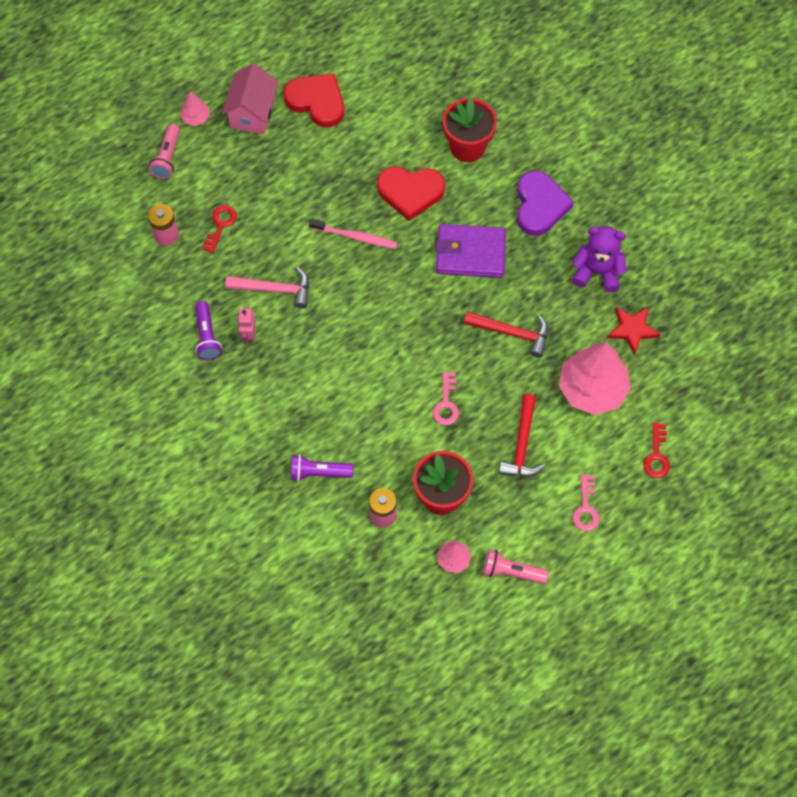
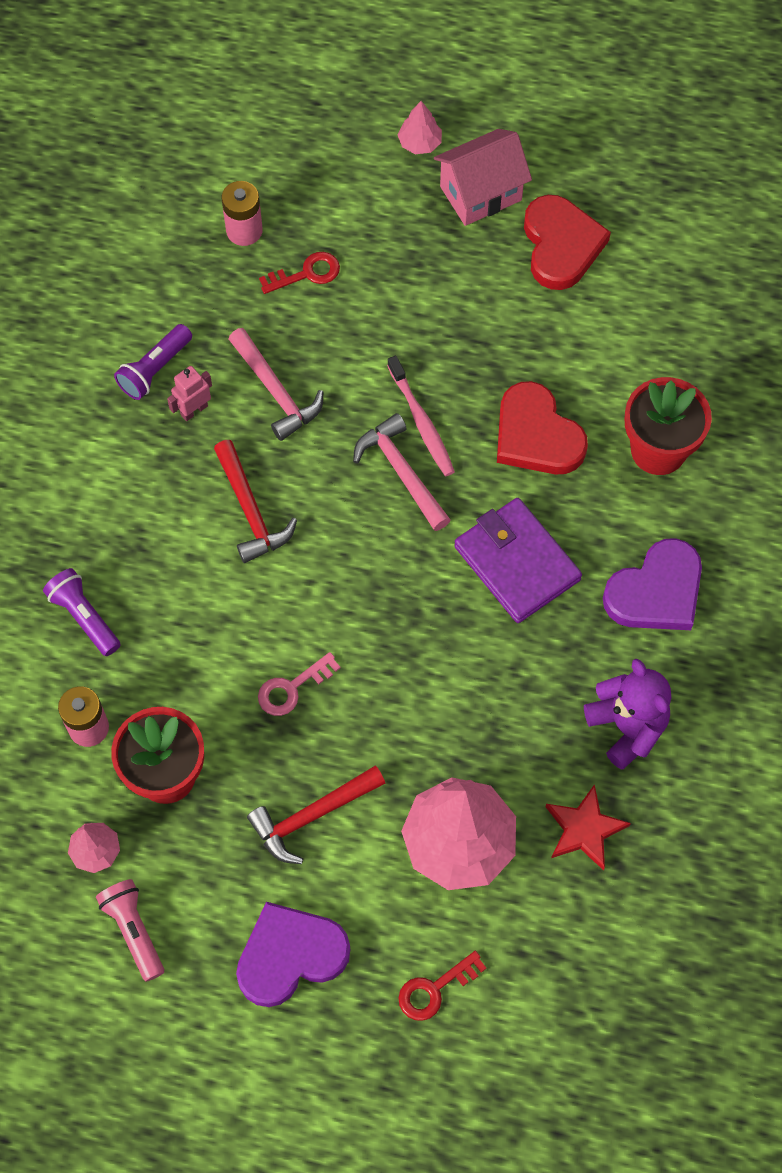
camera: 50 degrees right, 0 degrees up
pink flashlight [149,124,180,179] -> none
red hammer [464,311,548,357] -> red hammer moved to [214,440,297,563]
pink key [573,474,600,531] -> purple heart [236,902,350,1007]
none -> pink hammer [353,413,451,531]

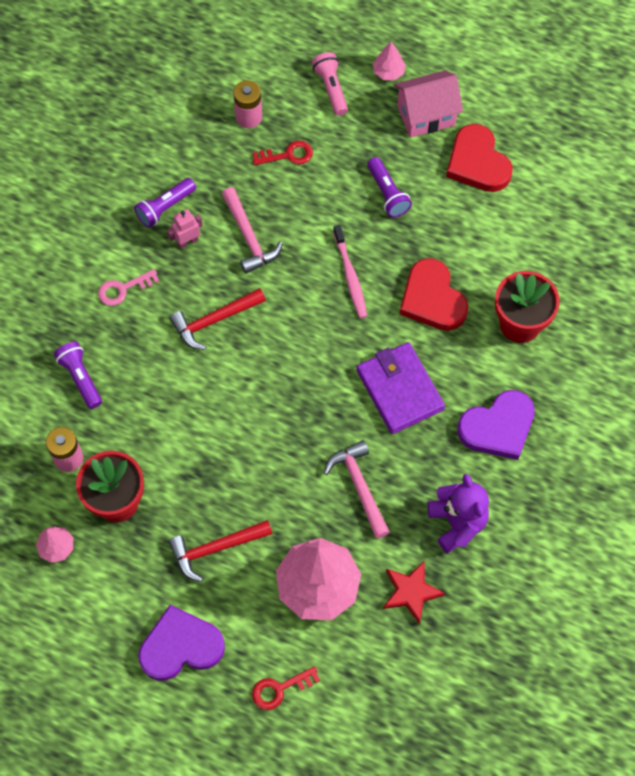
camera: 10 degrees right, 0 degrees up
pink flashlight [96,879,164,982] -> pink flashlight moved to [312,52,348,116]
red hammer [214,440,297,563] -> red hammer turned 75 degrees clockwise [169,288,266,350]
pink key [258,652,341,716] -> pink key moved to [98,269,159,306]
pink hammer [353,413,451,531] -> pink hammer moved to [324,440,390,539]
red heart [524,195,611,290] -> red heart turned 150 degrees clockwise [446,124,513,192]
none -> purple flashlight [367,157,412,217]

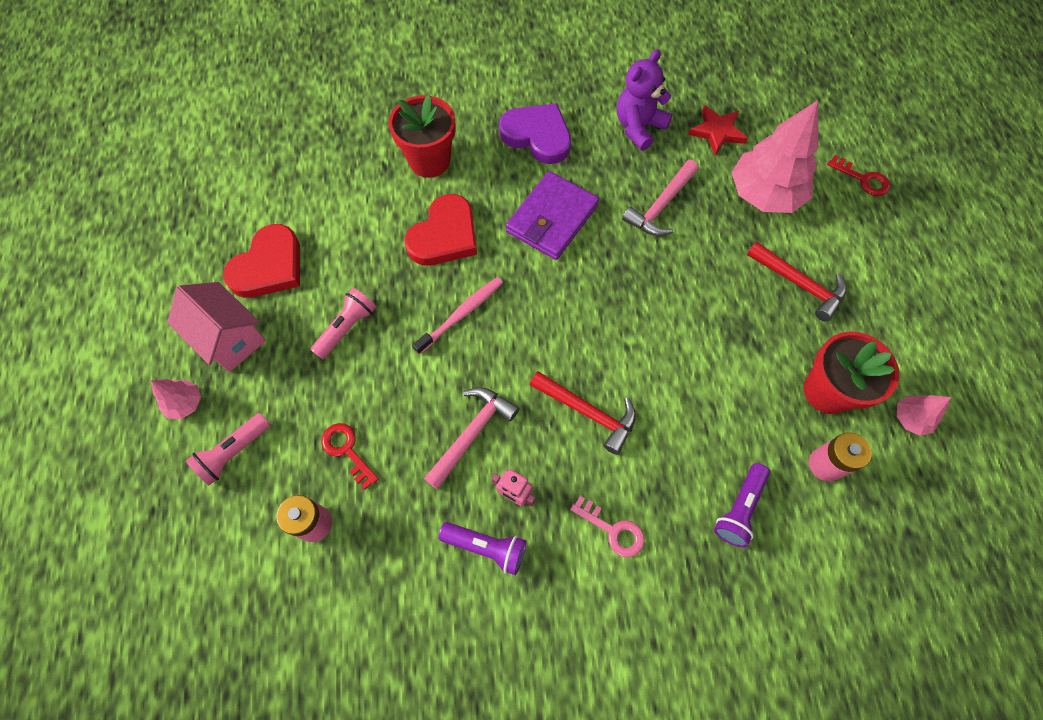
camera: 120 degrees left, 0 degrees up
purple heart [139,605,225,681] -> none
purple flashlight [367,157,412,217] -> pink flashlight [310,288,376,359]

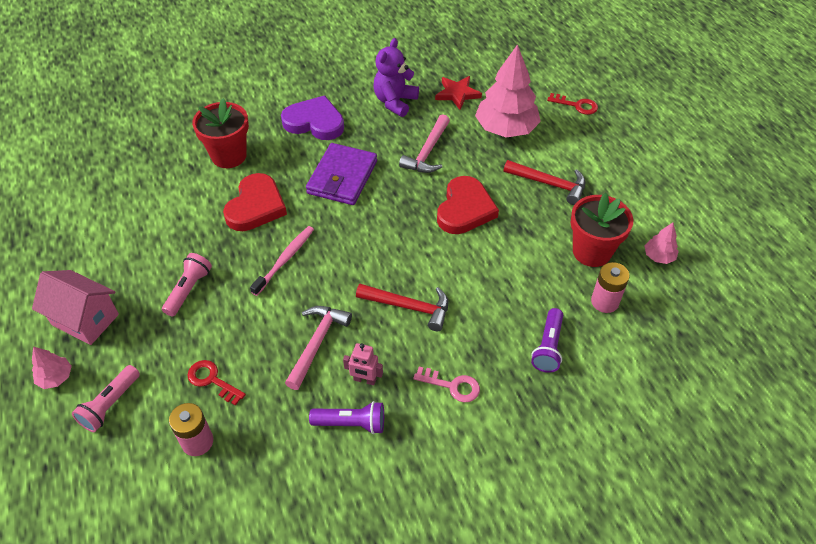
camera: 15 degrees left, 15 degrees down
red heart [223,224,300,298] -> red heart moved to [437,176,499,234]

